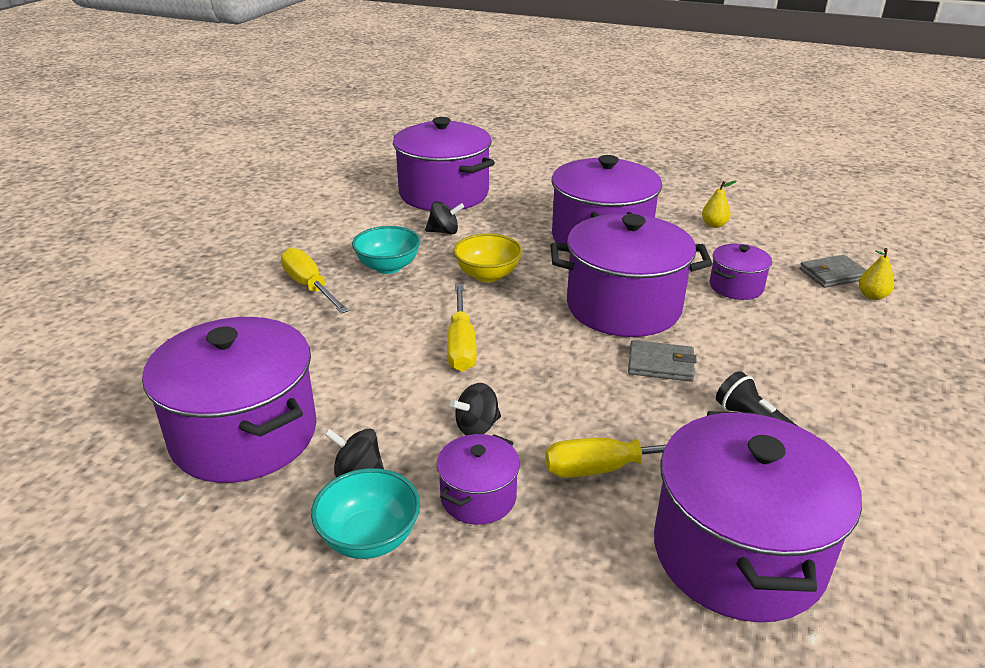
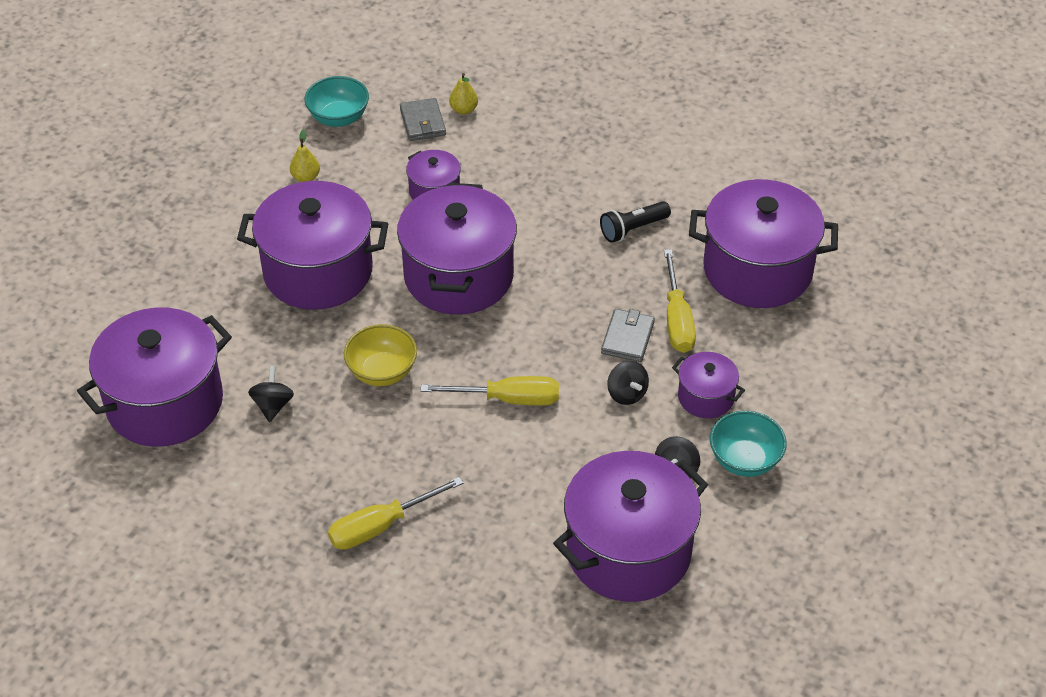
camera: 85 degrees left, 15 degrees up
turquoise bowl [352,226,421,274] -> turquoise bowl moved to [305,76,369,127]
grey wallet [628,340,696,382] -> grey wallet moved to [601,309,655,362]

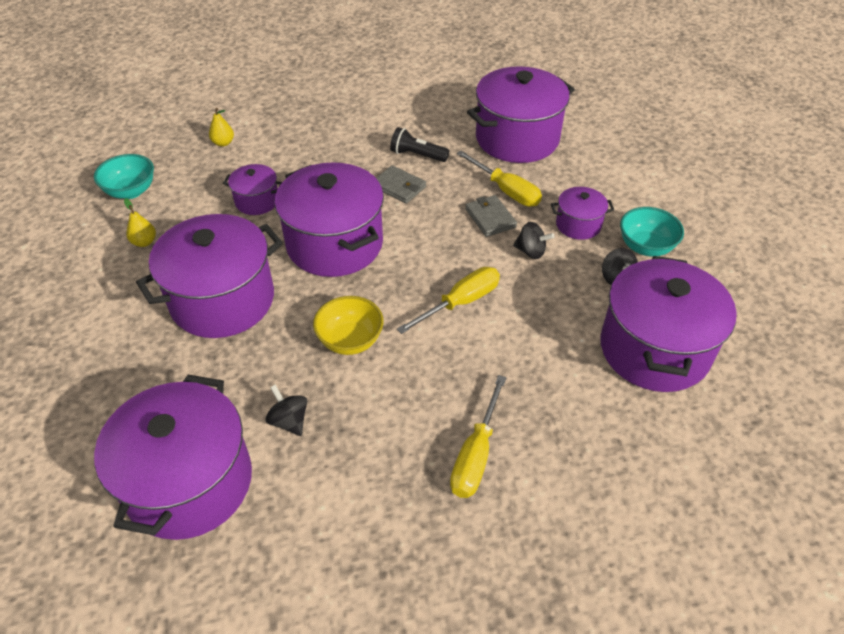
camera: 40 degrees left, 0 degrees up
grey wallet [400,98,446,141] -> grey wallet moved to [376,165,426,204]
black flashlight [600,201,671,243] -> black flashlight turned 90 degrees clockwise [390,127,449,162]

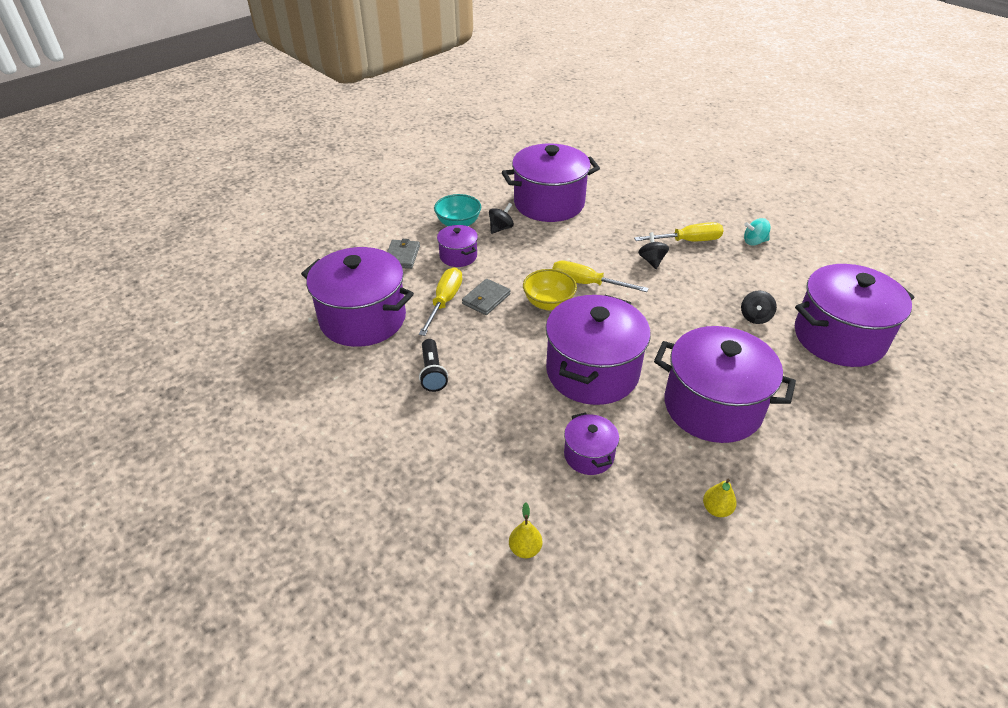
camera: 120 degrees left, 5 degrees down
turquoise bowl [94,154,154,199] -> none
yellow bowl [313,296,384,355] -> yellow bowl moved to [523,269,577,310]
grey wallet [376,165,426,204] -> grey wallet moved to [387,239,420,269]
black spinning top [513,222,554,259] -> black spinning top moved to [638,232,669,269]
none -> turquoise spinning top [744,218,771,246]

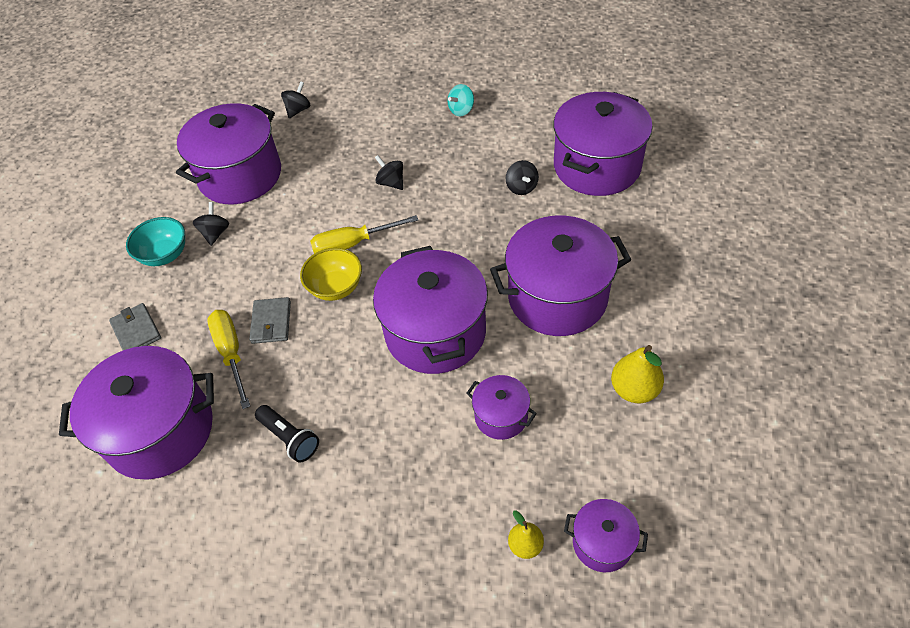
camera: 35 degrees left, 10 degrees up
purple pot [437,225,478,267] -> purple pot moved to [564,499,648,572]
yellow screwdriver [634,222,724,241] -> none
yellow pear [703,479,737,517] -> yellow pear [611,345,664,403], size x1.61
none -> black spinning top [281,81,310,118]

